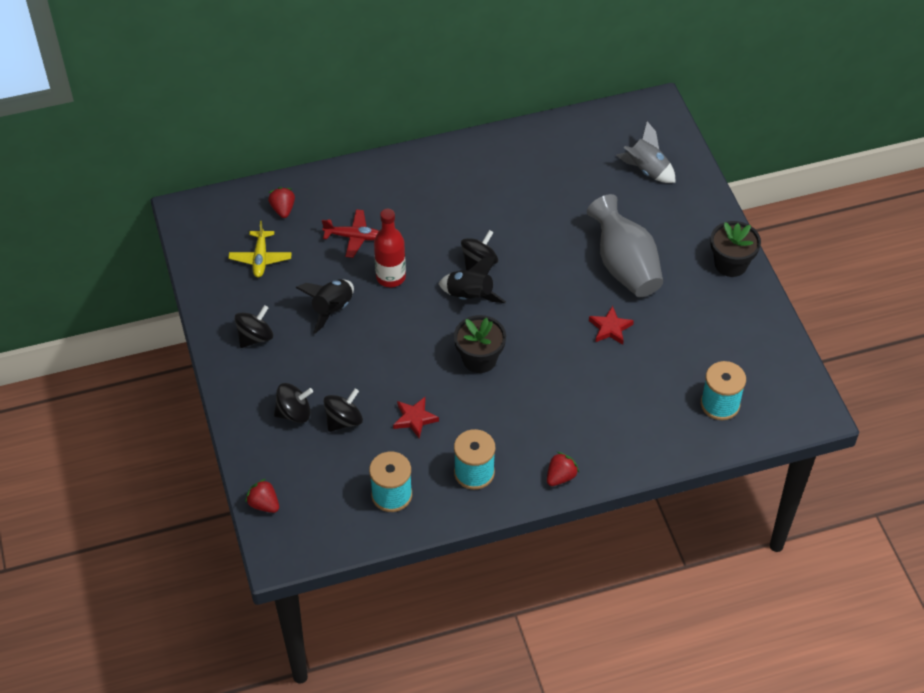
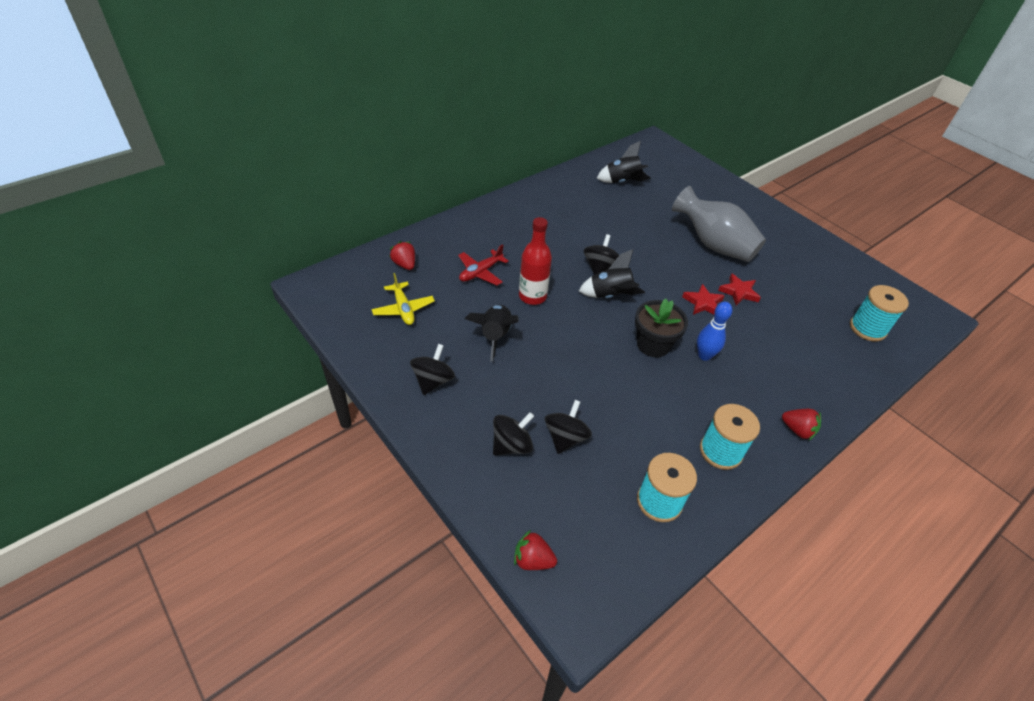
camera: 25 degrees left, 5 degrees down
red plane [322,209,379,258] -> red plane turned 150 degrees clockwise [458,244,509,286]
red star [393,397,439,439] -> red star moved to [682,284,725,315]
red strawberry [547,452,579,486] -> red strawberry turned 105 degrees clockwise [782,409,821,440]
grey rocket [616,121,676,183] -> none
black flower pot [710,221,761,277] -> none
none -> black rocket [597,141,651,183]
none -> blue bowling pin [697,302,732,361]

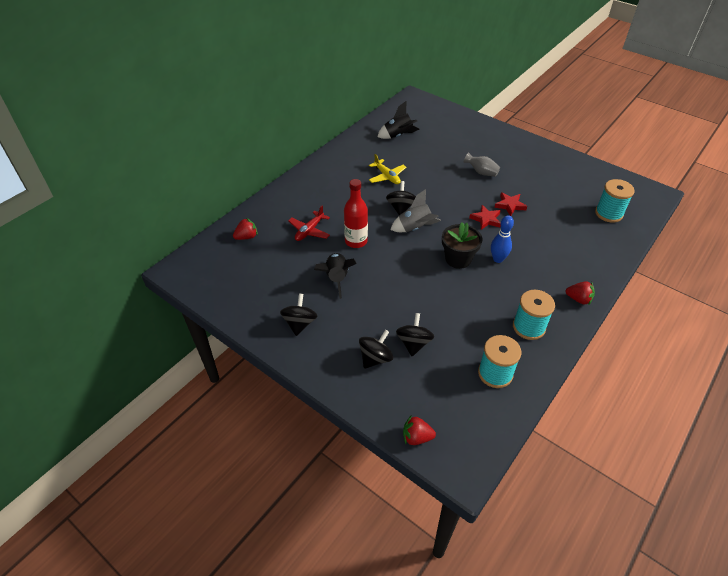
camera: 10 degrees left, 0 degrees up
yellow plane [371,273,435,325] -> yellow plane moved to [369,154,407,184]
red strawberry [389,241,415,270] -> red strawberry turned 105 degrees clockwise [233,218,258,240]
black rocket [579,249,645,298] -> grey rocket [390,189,441,232]
grey vase [672,186,766,262] -> grey vase [463,152,500,177], size x0.49

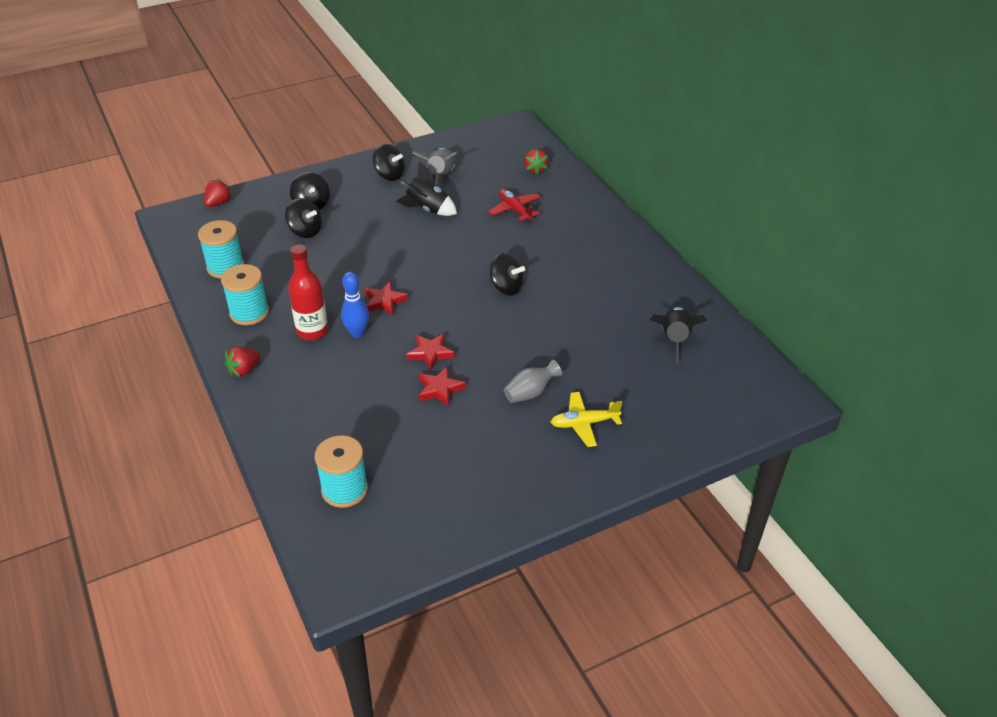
camera: 115 degrees right, 5 degrees down
red bottle [344,179,368,248] -> red bottle moved to [288,245,328,340]
yellow plane [369,154,407,184] -> yellow plane moved to [551,392,622,447]
grey rocket [390,189,441,232] -> grey rocket moved to [412,148,458,187]
black flower pot [442,222,482,269] -> red star [364,281,408,316]

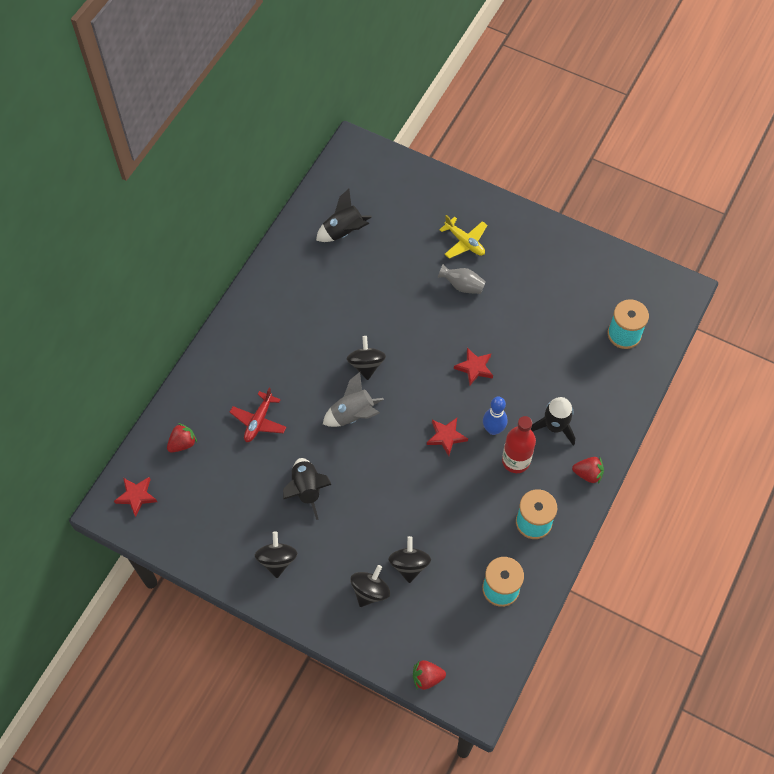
camera: 125 degrees left, 20 degrees up
grey rocket [412,148,458,187] -> grey rocket moved to [323,372,384,427]
red star [419,367,466,406] -> red star moved to [114,477,157,517]
none -> black rocket [531,397,575,446]

